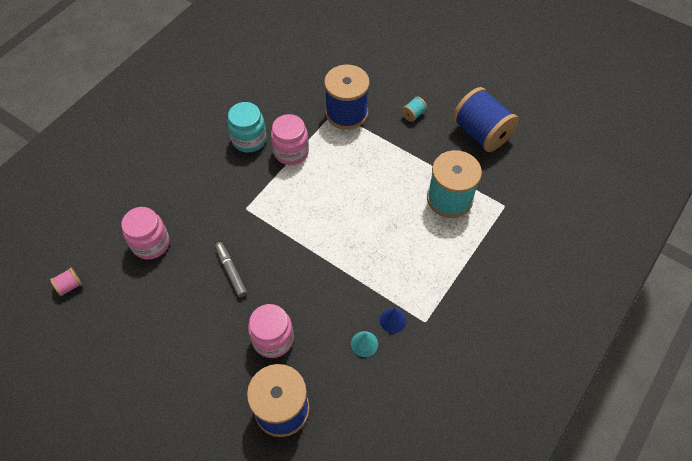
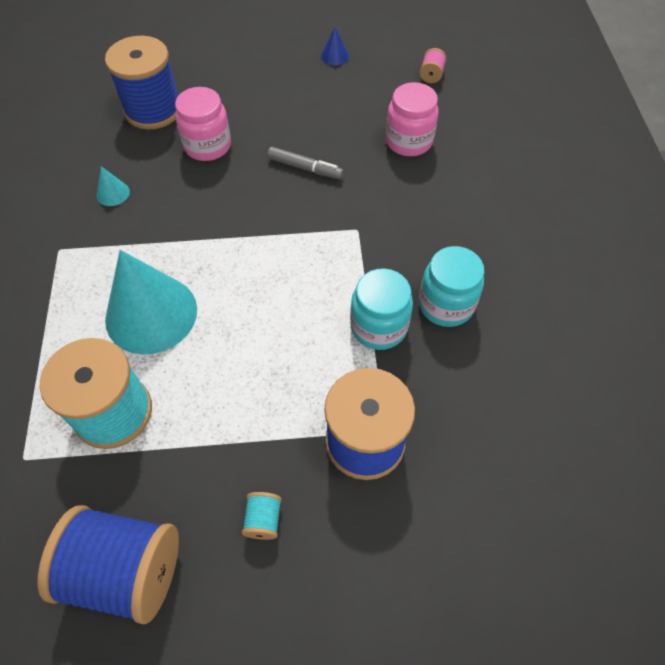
camera: 140 degrees right, 0 degrees up
pink jar [271,114,309,165] -> turquoise jar [350,268,413,350]
blue cone [380,308,406,333] -> blue cone moved to [321,27,349,65]
none -> turquoise cone [105,250,197,354]

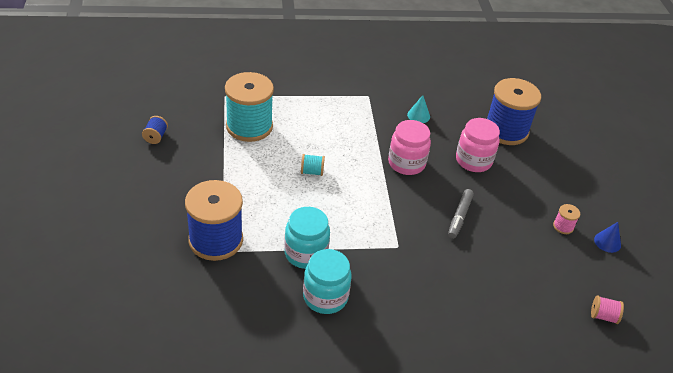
camera: 85 degrees right, 15 degrees down
blue spool [38,505,179,624] -> blue spool [142,116,168,144], size x0.41
turquoise cone [105,250,197,354] -> none
turquoise spool [242,492,282,540] -> turquoise spool moved to [301,154,325,176]
pink jar [386,82,439,156] -> pink jar moved to [388,120,431,175]
none -> pink spool [553,204,580,234]

